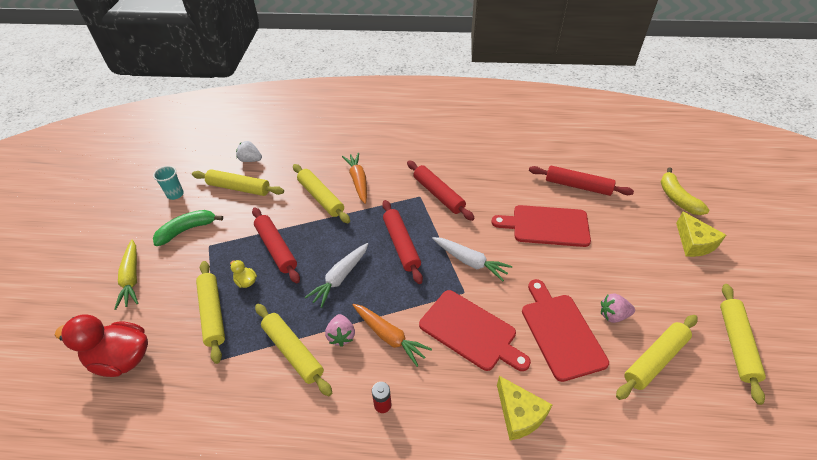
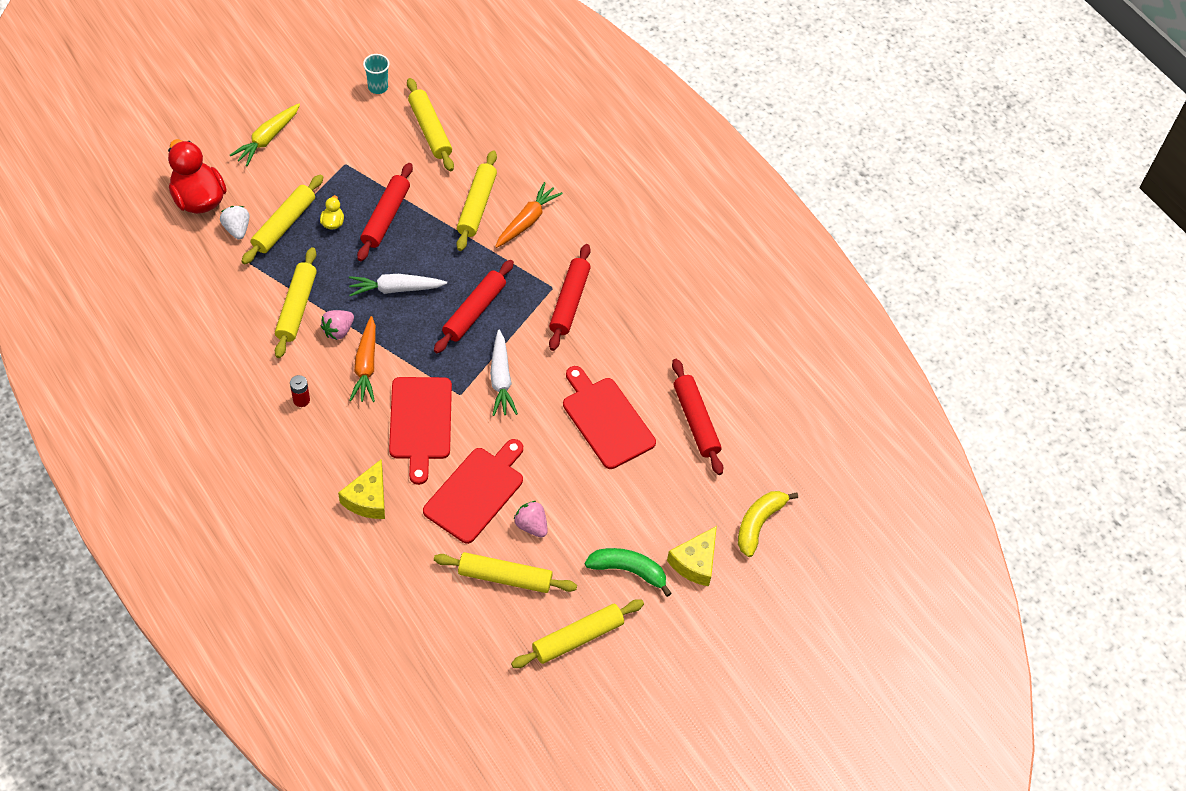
camera: 45 degrees right, 10 degrees up
green banana [153,210,223,246] -> green banana moved to [585,548,672,597]
white strawberry [236,141,262,162] -> white strawberry moved to [220,206,249,239]

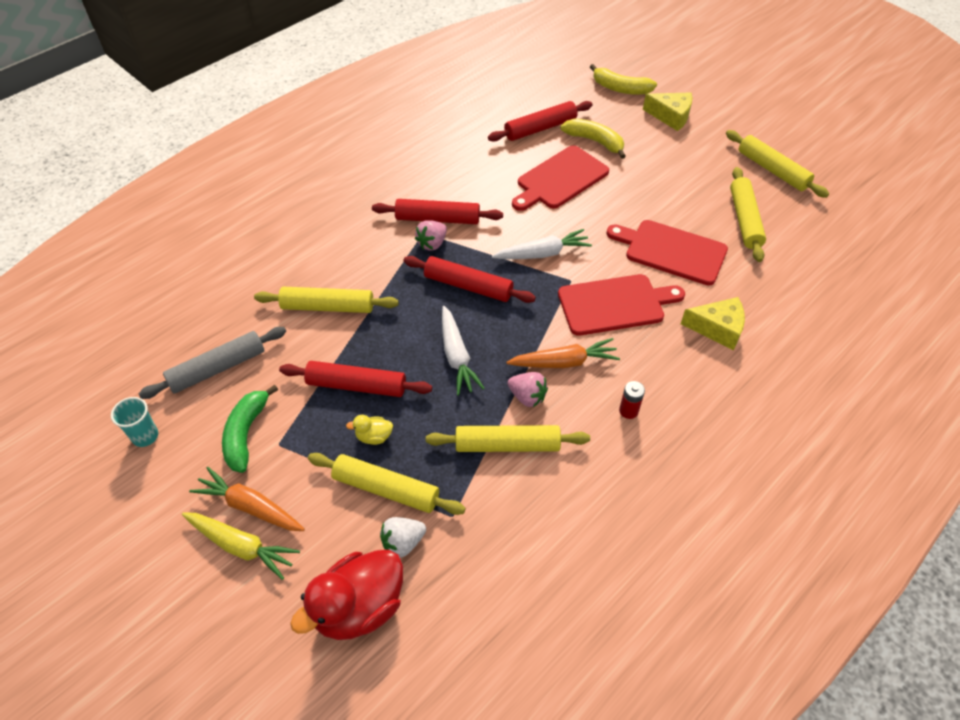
camera: 95 degrees left, 5 degrees down
yellow rolling pin [407,78,454,171] -> grey rolling pin [139,327,286,399]
orange carrot [495,182,563,248] -> orange carrot moved to [189,467,305,531]
pink strawberry [514,501,548,537] -> pink strawberry moved to [415,220,447,251]
green banana [585,548,672,597] -> green banana moved to [222,385,278,473]
none -> yellow banana [560,119,626,159]

